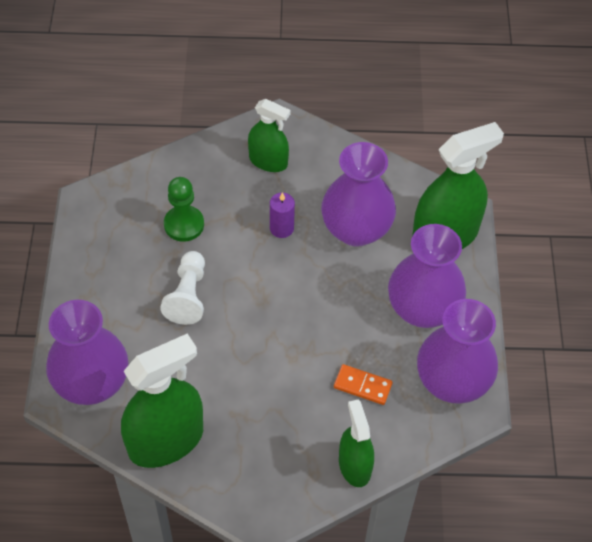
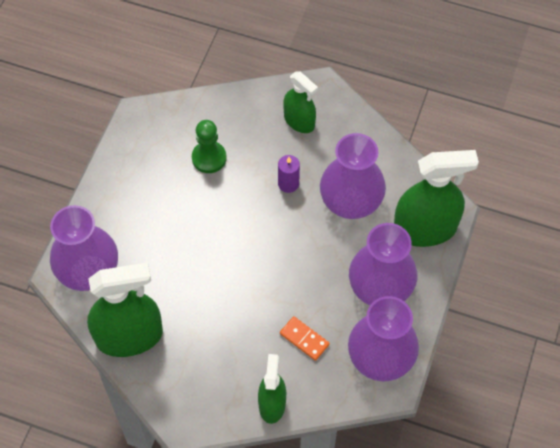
camera: 20 degrees right, 5 degrees up
white pawn [160,251,205,325] -> none

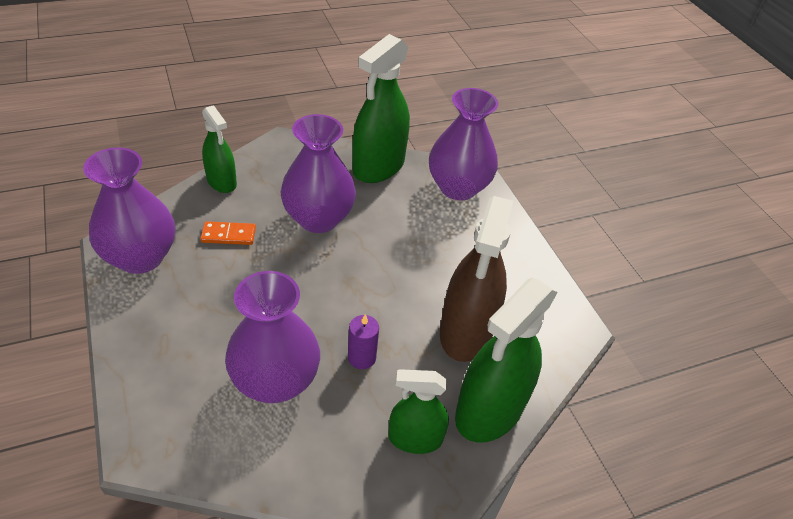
camera: 135 degrees right, 15 degrees down
green pawn [192,120,227,173] -> brown spray bottle [440,196,513,362]
purple vase [349,223,417,305] -> purple vase moved to [281,114,356,233]
green spray bottle [394,150,479,247] -> green spray bottle moved to [455,278,558,442]

